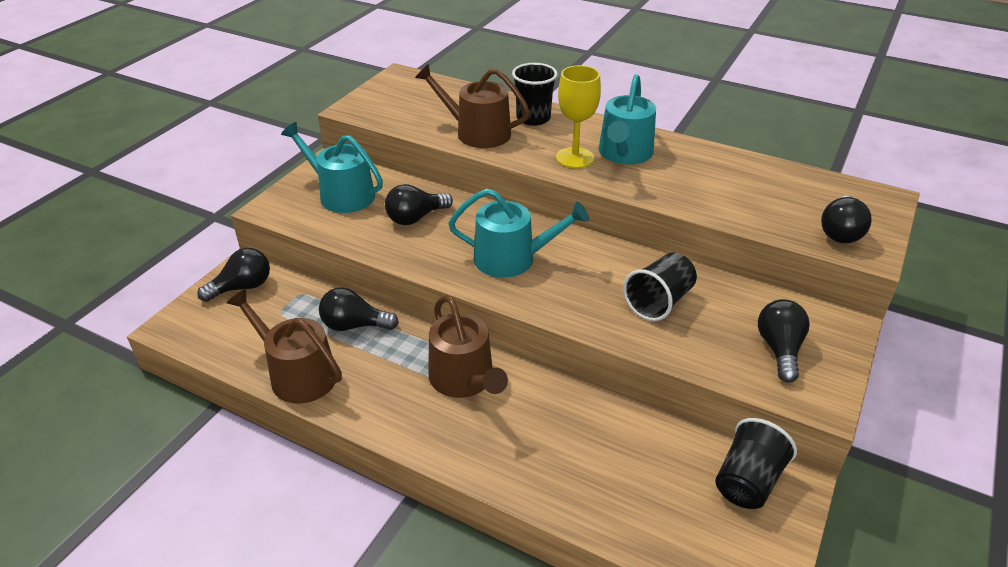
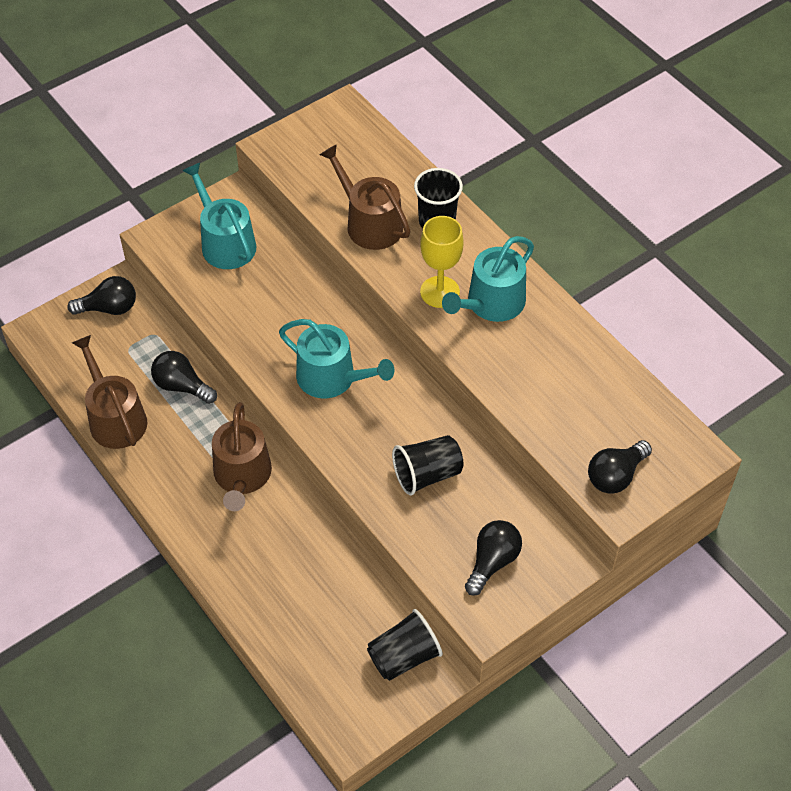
camera: 25 degrees right, 15 degrees up
black light bulb [385,184,453,225] -> none

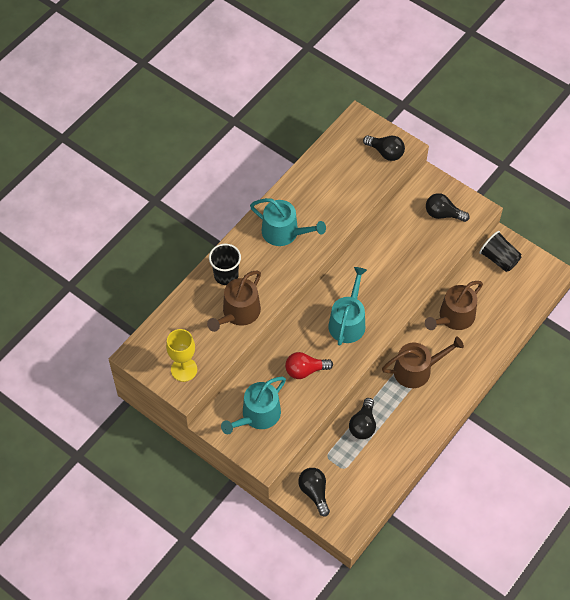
camera: 105 degrees left, 5 degrees up
brown watering can [72,335,147,449] -> brown watering can moved to [425,281,483,330]
black cup [392,435,463,495] -> none
yellow goblet [420,216,464,308] -> yellow goblet moved to [166,329,197,382]
none -> red light bulb [285,352,333,379]

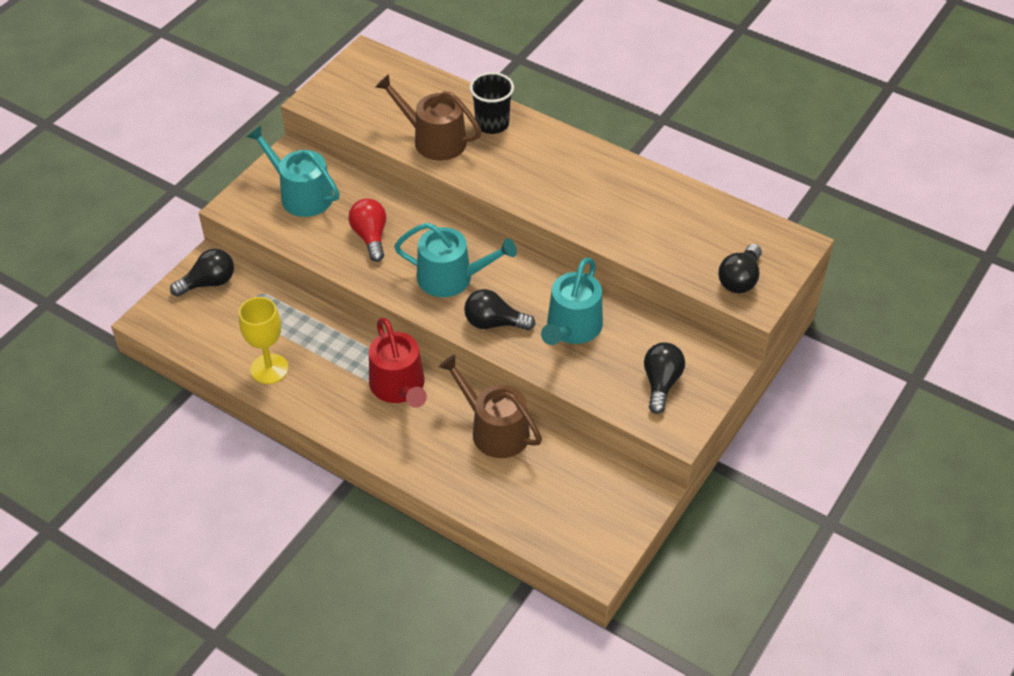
camera: 85 degrees right, 10 degrees down
yellow goblet [166,329,197,382] -> yellow goblet moved to [239,297,289,384]
turquoise watering can [250,198,326,246] -> turquoise watering can moved to [541,258,603,345]
black light bulb [349,398,376,439] -> black light bulb moved to [464,289,535,330]
brown watering can [382,336,464,388] -> red watering can [369,317,427,408]
black cup [479,231,522,272] -> none

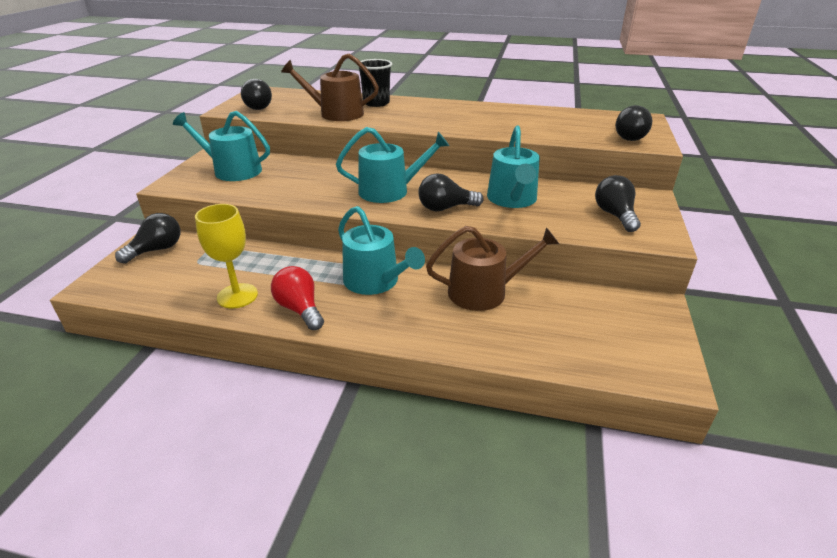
camera: 20 degrees left, 15 degrees down
red light bulb [348,198,386,262] -> red light bulb moved to [271,266,324,330]
red watering can [369,317,427,408] -> turquoise watering can [338,206,425,295]
brown watering can [439,355,542,458] -> brown watering can turned 150 degrees clockwise [426,226,559,311]
none -> black light bulb [241,79,272,110]

